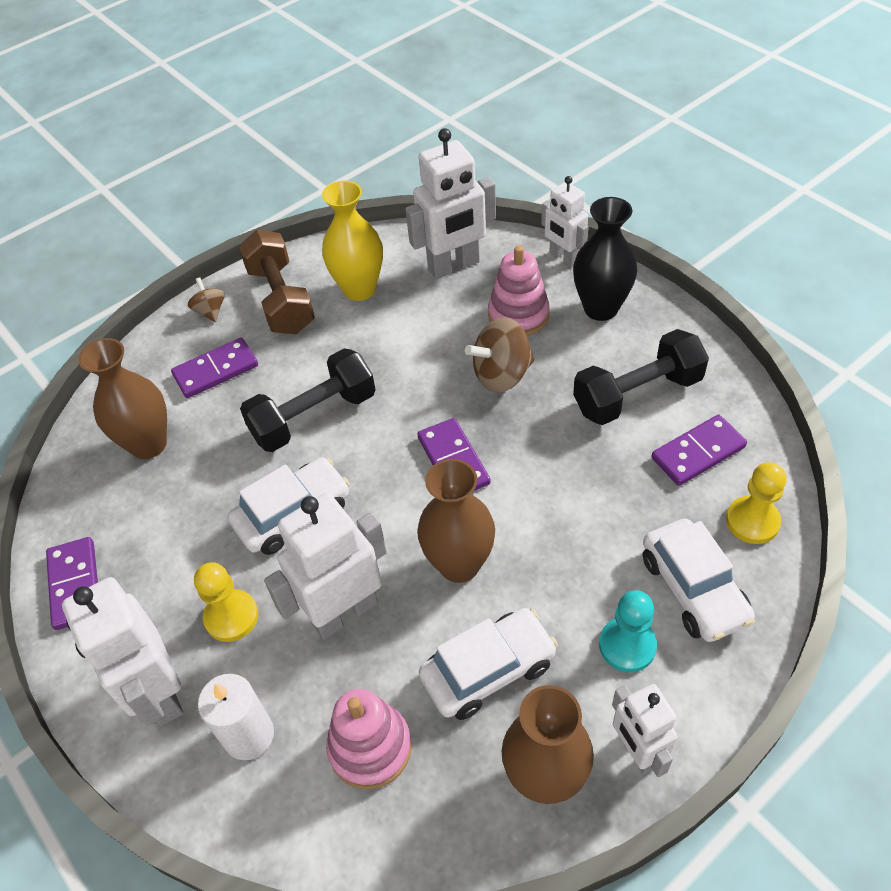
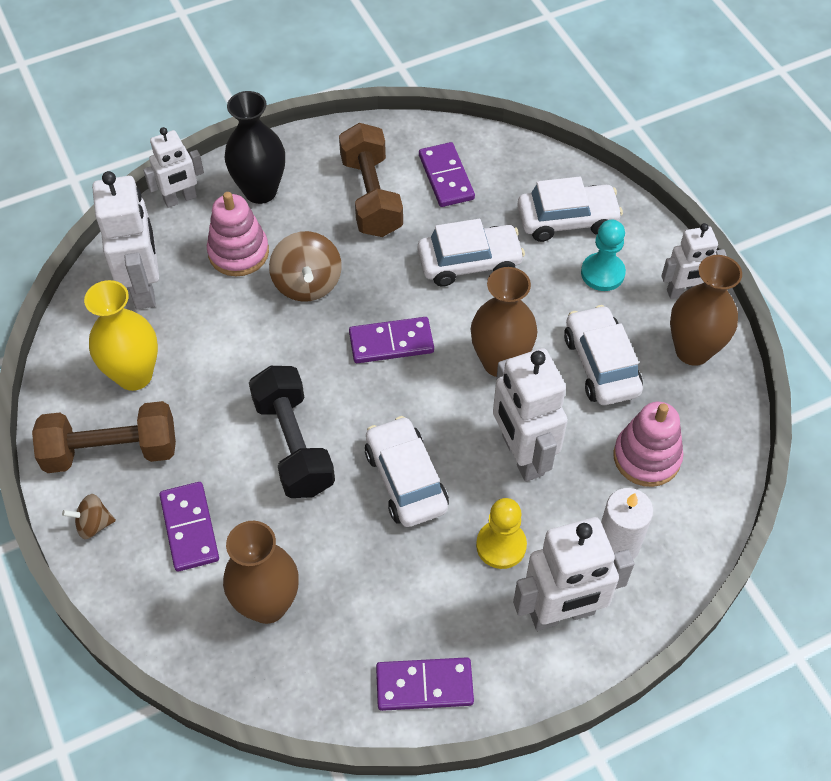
camera: 80 degrees left, 5 degrees up
black dumbbell [573,329,709,425] -> brown dumbbell [339,123,403,237]
yellow pawn [726,462,787,544] -> none
none -> white car [418,219,525,287]

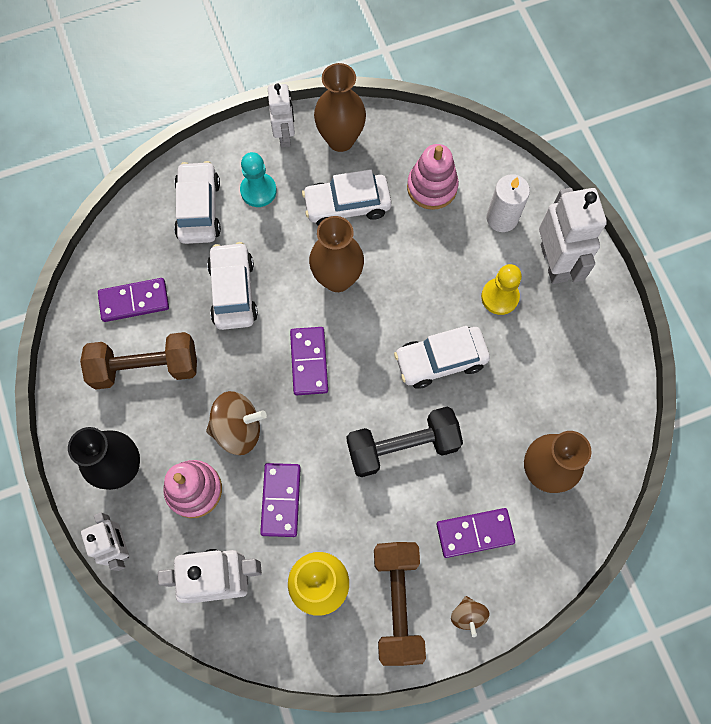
camera: 85 degrees left, 15 degrees up
purple domino [376,657,474,711] -> purple domino moved to [260,463,301,537]
white robot [493,348,568,482] -> none

